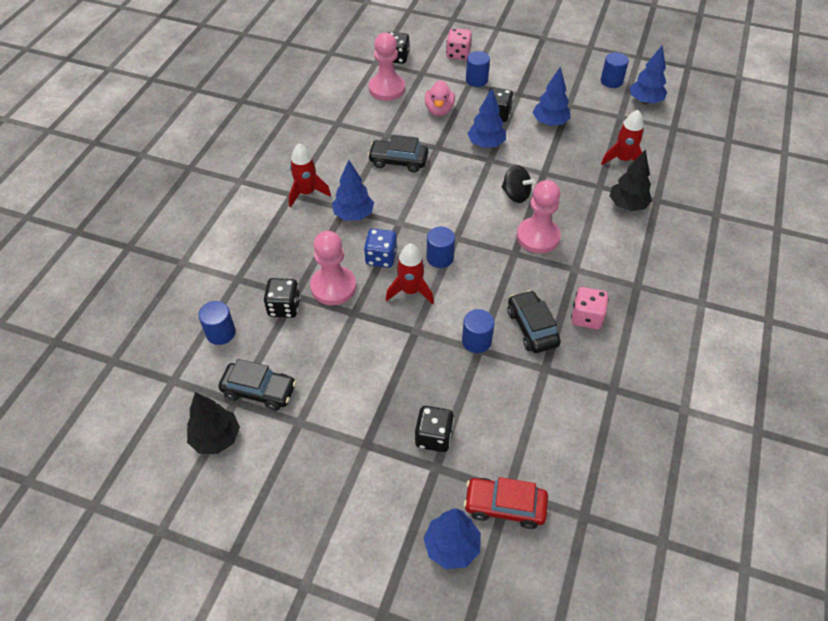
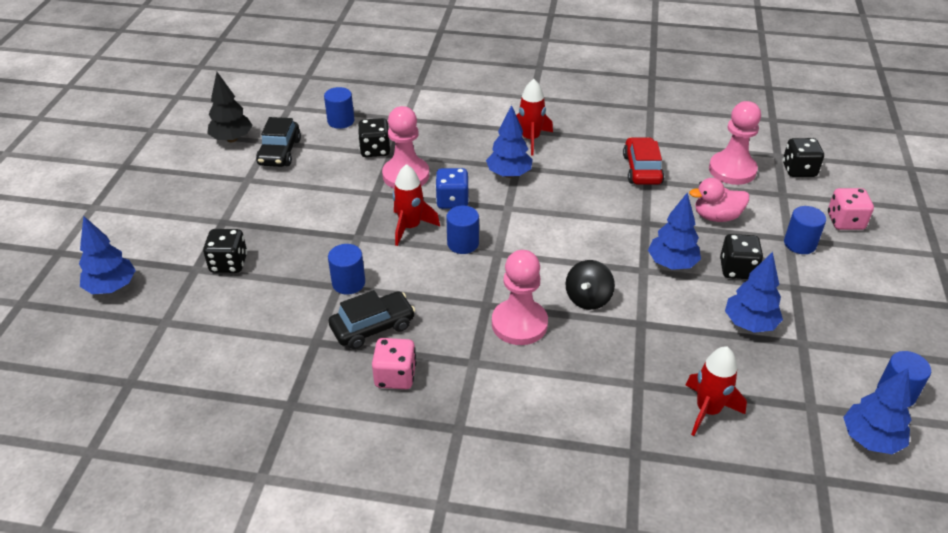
camera: 80 degrees right, 10 degrees down
black car [368,135,428,172] -> none
red car [464,477,548,529] -> red car moved to [623,137,664,185]
black tree [610,150,652,211] -> none

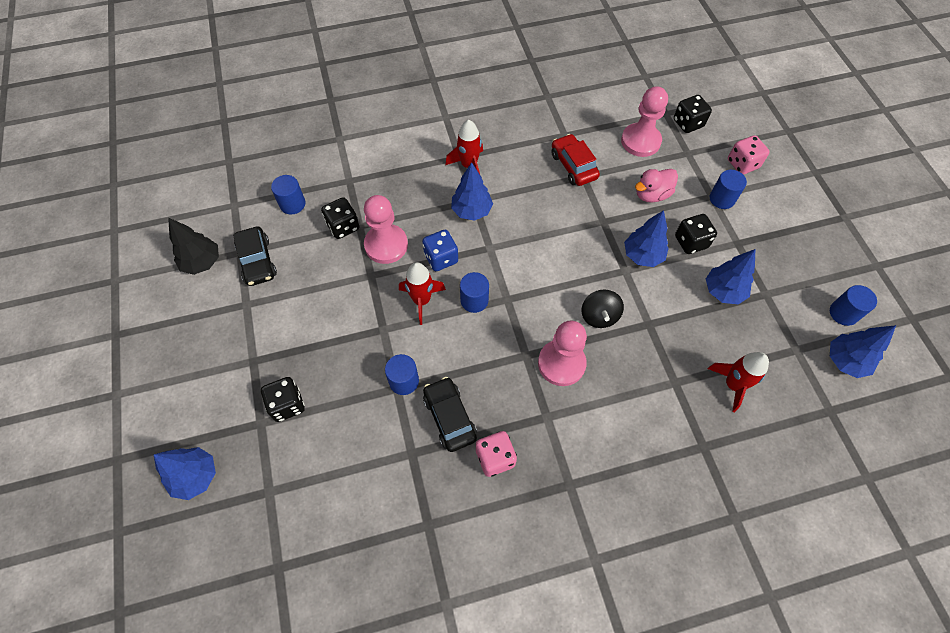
camera: 25 degrees left, 20 degrees up
black car [329,290,415,349] -> black car turned 60 degrees counterclockwise [423,377,477,452]

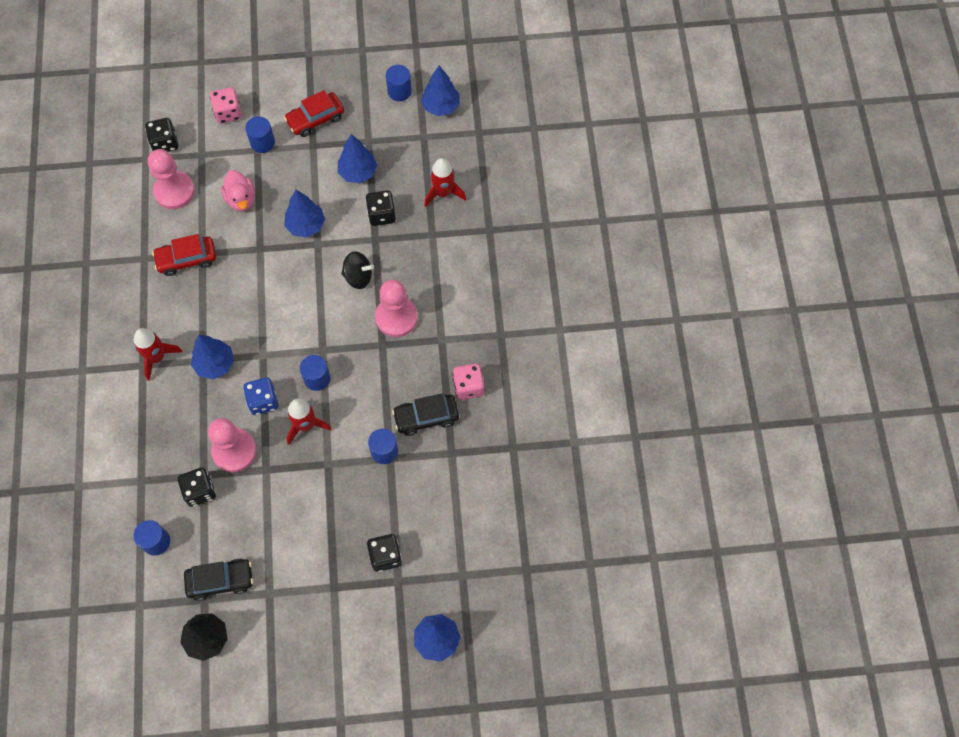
camera: 80 degrees left, 5 degrees up
black dice [675,214,717,254] -> black dice moved to [365,190,396,226]
none -> red car [284,90,344,137]

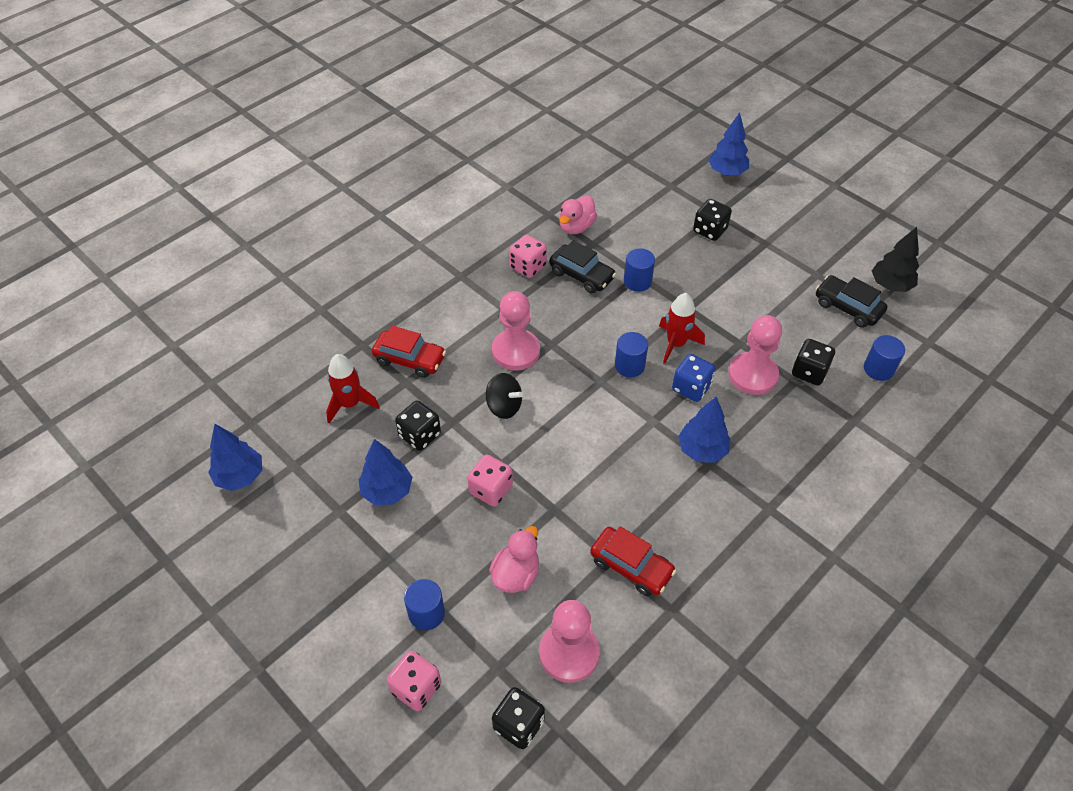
camera: 130 degrees left, 15 degrees down
red rocket [134,328,182,381] -> none
red car [284,90,344,137] -> red car moved to [372,326,446,378]
blue tree [284,190,325,238] -> pink dice [467,455,513,507]
black spinning top [341,251,374,289] -> black spinning top turned 150 degrees clockwise [486,373,523,419]
blue cylinder [386,65,412,101] -> none
none -> pink duck [559,195,597,234]

